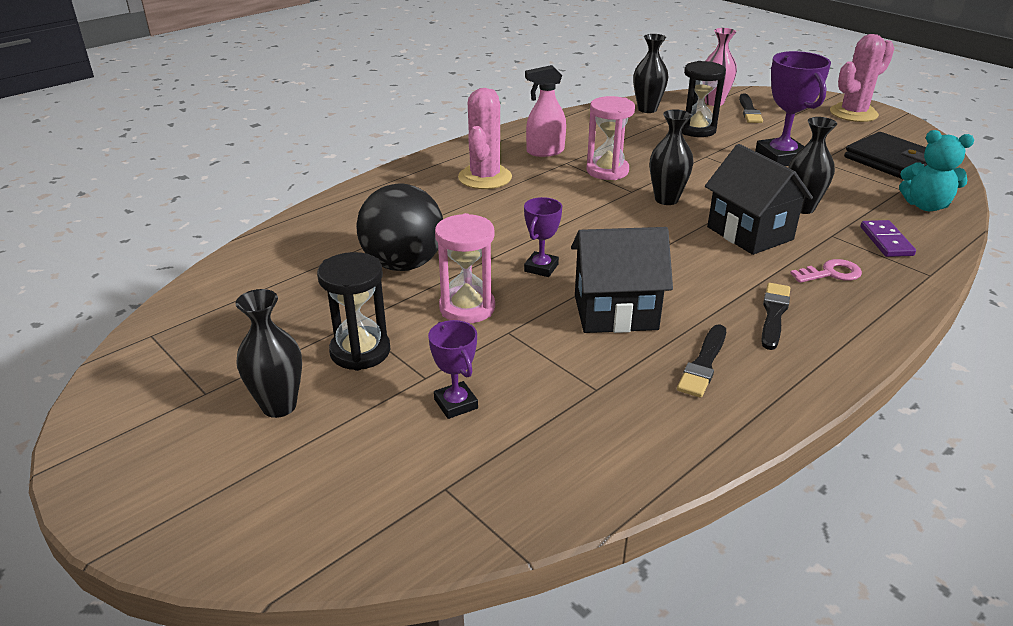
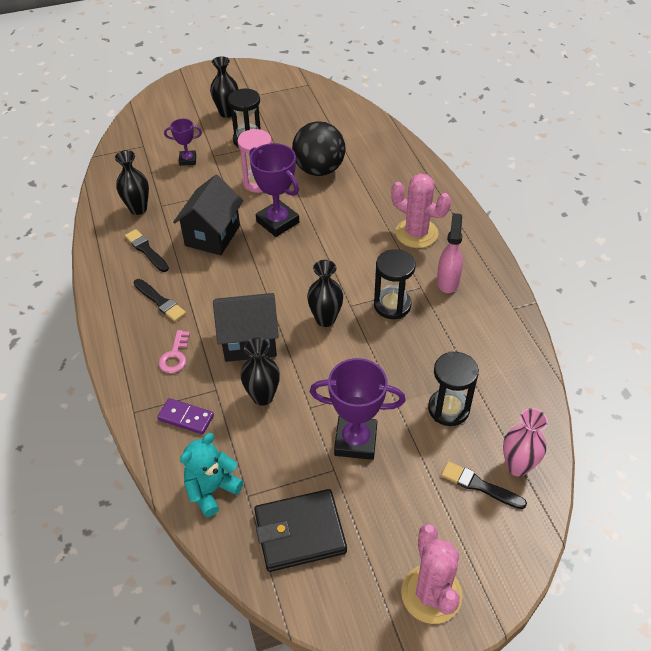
camera: 115 degrees right, 15 degrees up
purple trophy [524,197,562,277] -> purple trophy [250,143,299,237], size x1.78
pink hourglass [586,96,635,180] -> black hourglass [374,249,416,319]
black vase [633,34,668,113] -> black vase moved to [115,150,149,215]

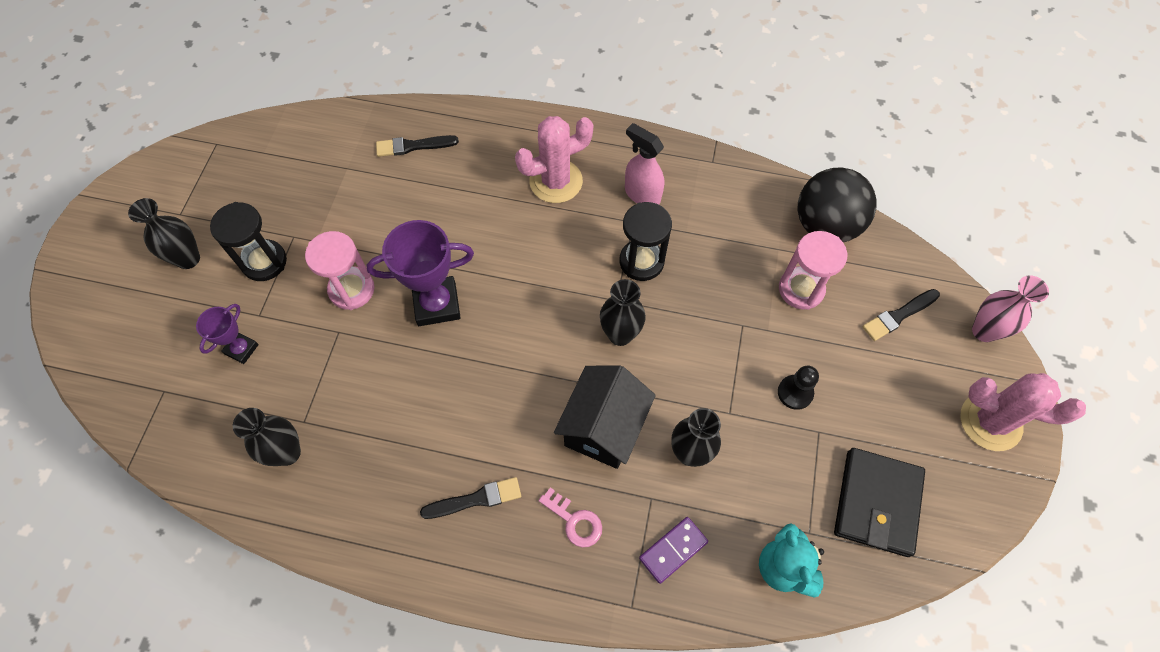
camera: 60 degrees left, 15 degrees up
black brush [125,229,169,272] -> black brush moved to [376,135,459,157]
black house [173,175,243,255] -> none
black ball [292,121,345,176] -> black ball moved to [798,168,877,242]
purple trophy [310,358,406,460] -> black pawn [778,366,819,410]
black hourglass [428,352,479,426] -> pink hourglass [779,231,847,310]
pink vase [503,408,548,477] -> pink vase moved to [972,275,1049,342]

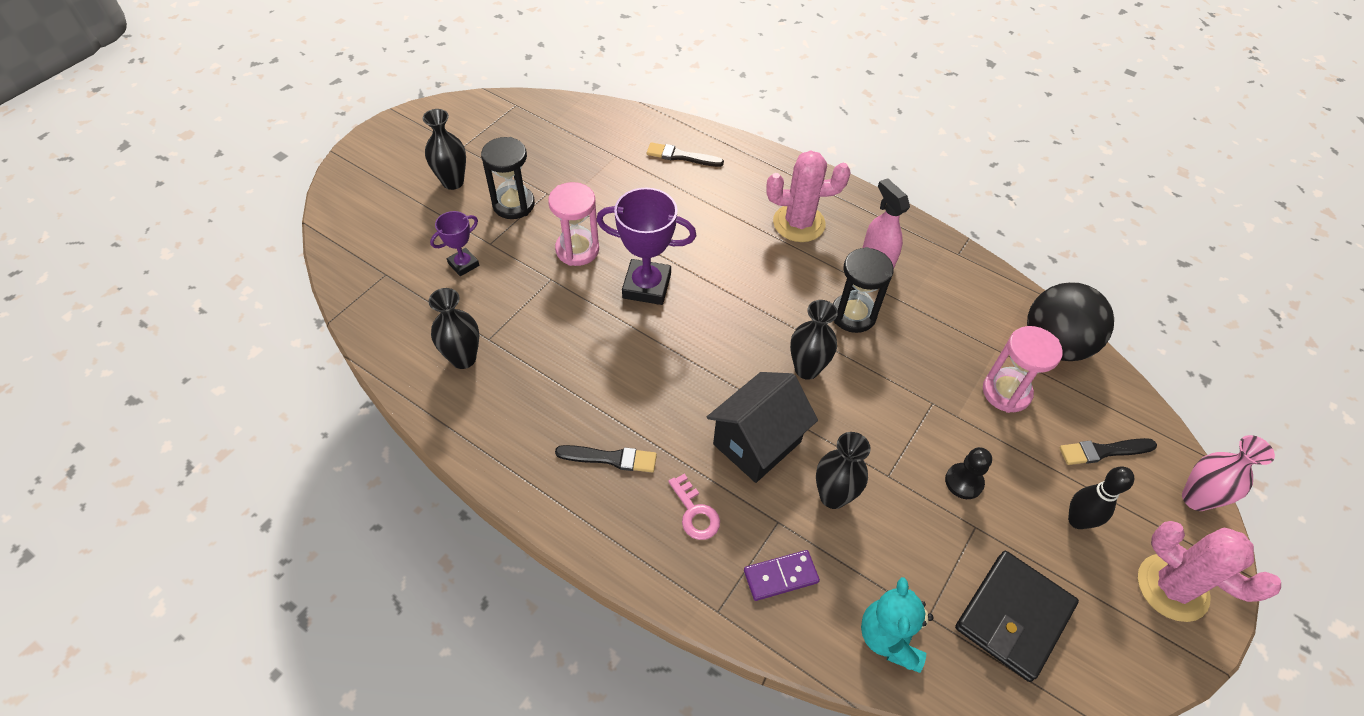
camera: 20 degrees right, 10 degrees down
none -> black bowling pin [1068,467,1134,529]

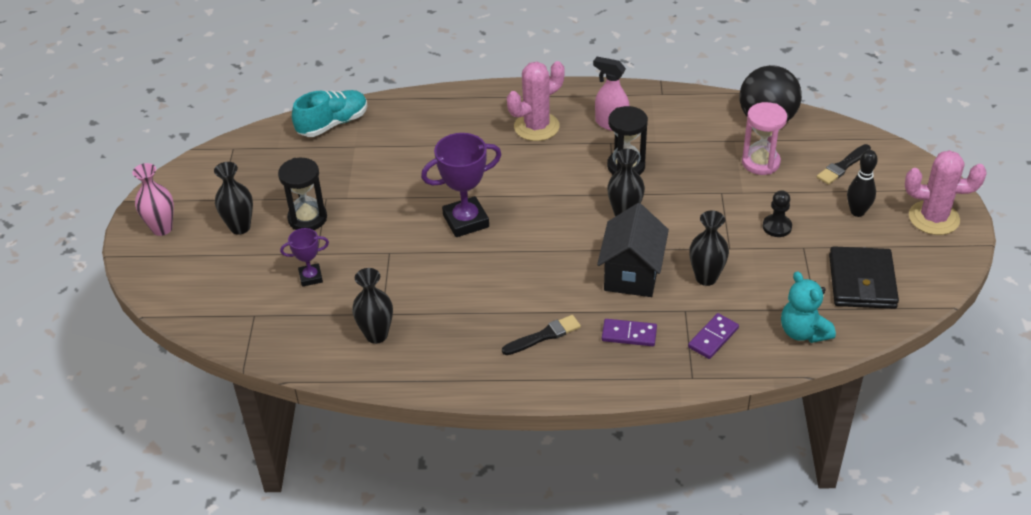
camera: 30 degrees left, 10 degrees down
purple trophy [430,211,479,276] -> purple trophy turned 60 degrees clockwise [280,228,329,287]
pink hourglass [548,182,599,266] -> none
black brush [646,142,724,167] -> none
pink key [668,474,720,540] -> purple domino [602,319,657,346]
pink vase [1182,435,1275,511] -> pink vase moved to [132,163,174,236]
none -> turquoise shoe [292,90,368,137]

